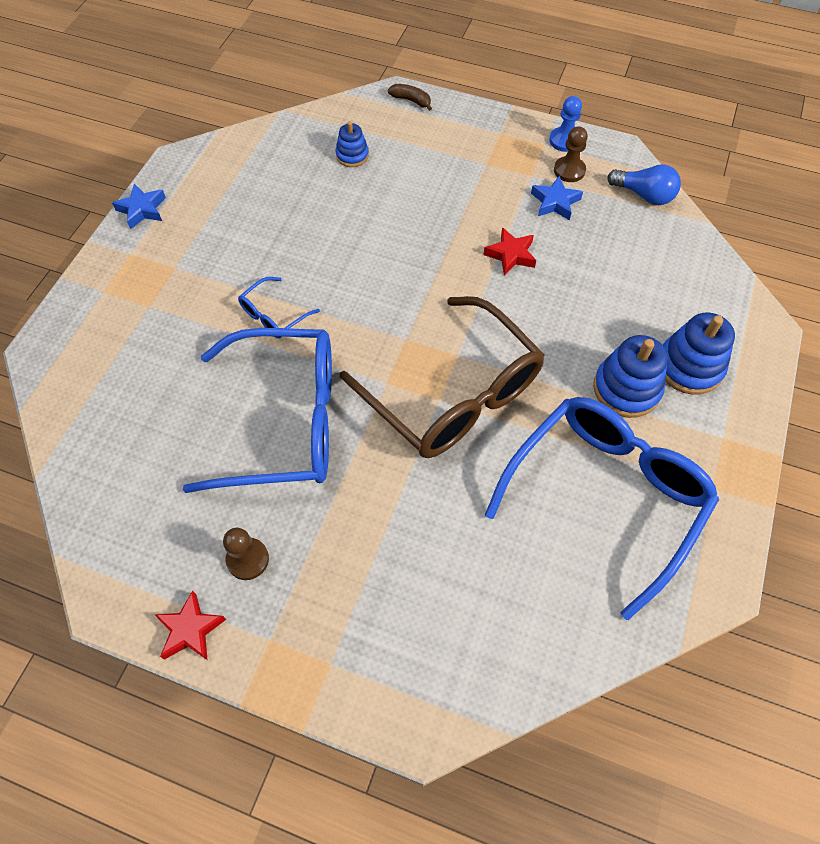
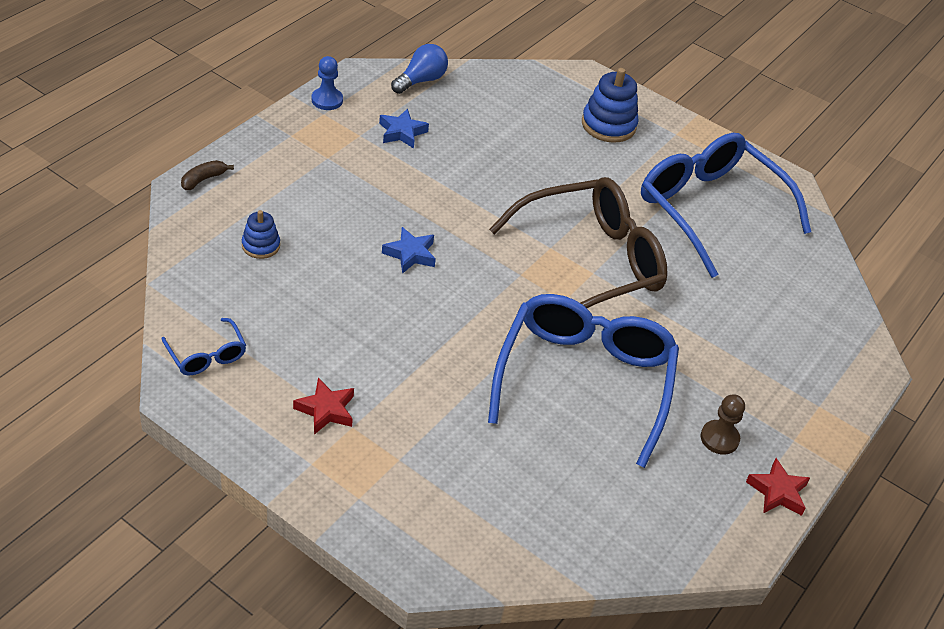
camera: 80 degrees left, 15 degrees down
blue star [112,184,166,229] -> blue star moved to [382,227,436,274]
blue glasses [238,277,320,338] -> blue glasses moved to [162,318,246,375]
red star [484,227,536,276] -> red star moved to [293,378,354,435]
brown pawn [554,126,588,182] -> none
blue stacking toy [593,335,668,418] -> none

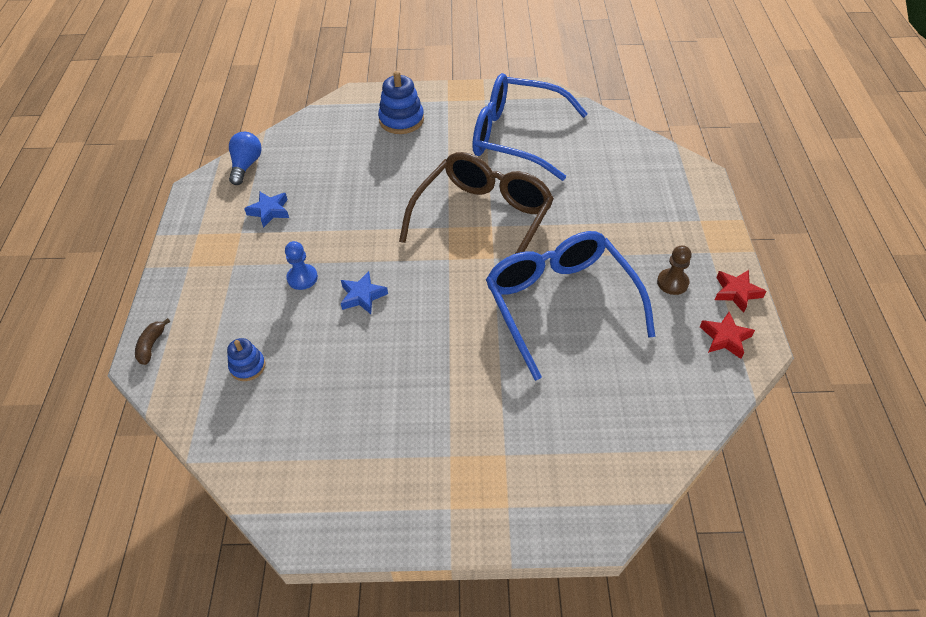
camera: 30 degrees left, 5 degrees up
blue glasses [162,318,246,375] -> none
red star [293,378,354,435] -> red star moved to [700,312,755,359]
blue pawn [311,56,343,110] -> blue pawn moved to [285,241,318,290]

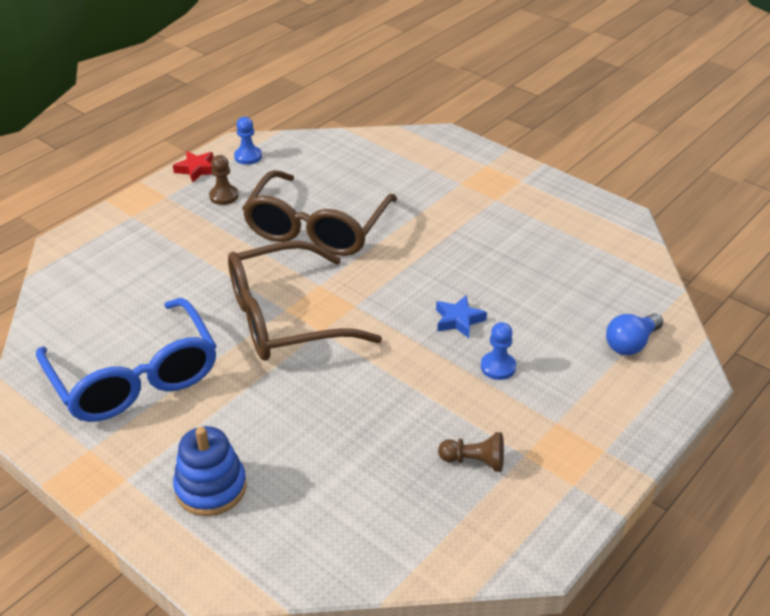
camera: 140 degrees left, 10 degrees down
brown banana [135,318,170,365] -> none
blue stacking toy [227,338,265,381] -> none
blue light bulb [229,132,262,185] -> blue light bulb moved to [606,313,663,355]
blue star [244,192,289,228] -> brown pawn [438,432,504,472]
blue glasses [486,231,655,381] -> brown glasses [242,170,397,256]
red star [700,312,755,359] -> blue pawn [234,117,262,165]

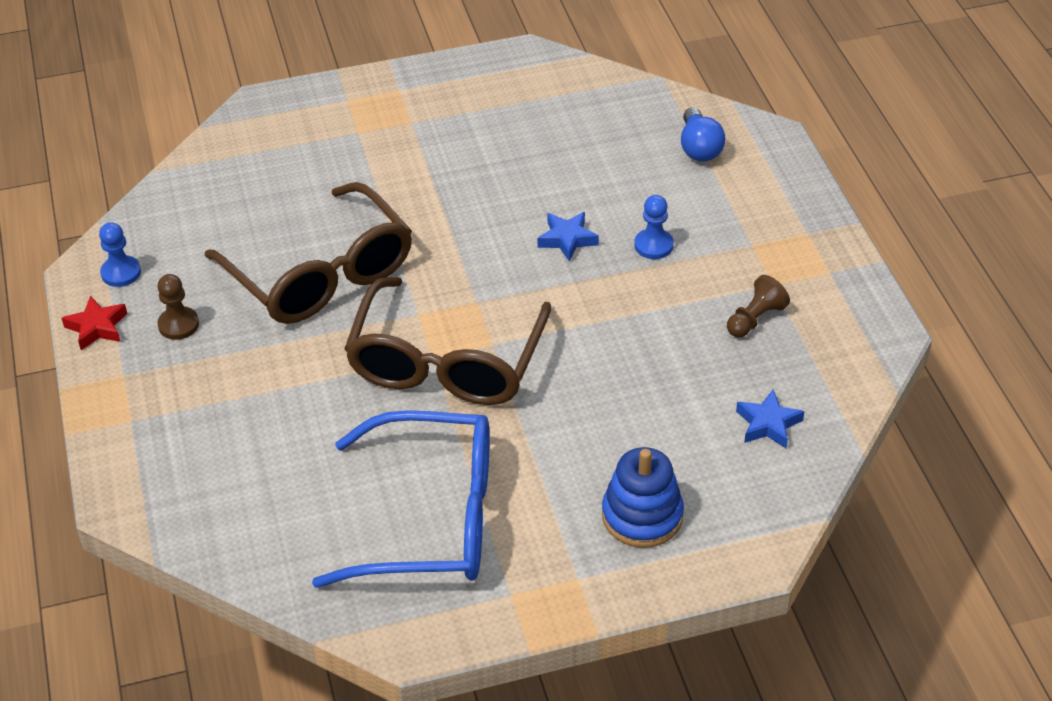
camera: 55 degrees left, 5 degrees up
none -> blue star [736,389,805,448]

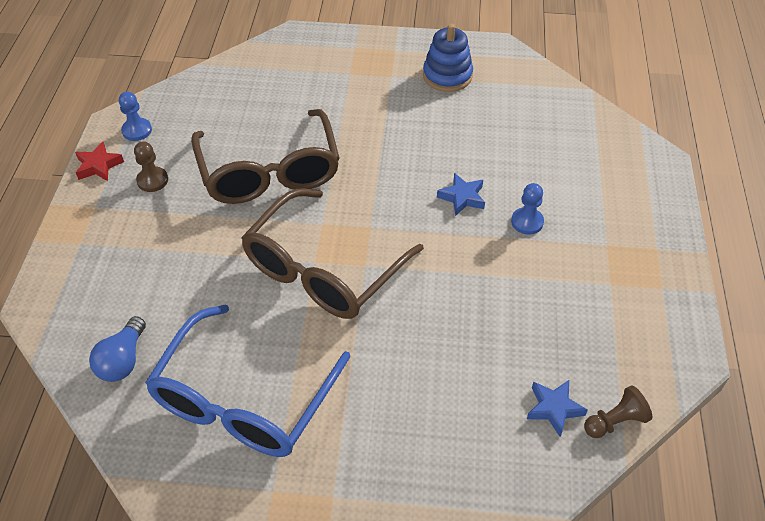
camera: 20 degrees right, 5 degrees up
blue glasses [312,410,490,588] -> blue glasses turned 90 degrees clockwise [145,305,351,457]
blue stacking toy [602,447,684,548] -> blue stacking toy moved to [423,24,473,92]
blue light bulb [681,107,726,161] -> blue light bulb moved to [89,316,146,382]
brown pawn [727,275,790,337] -> brown pawn moved to [584,385,652,438]

